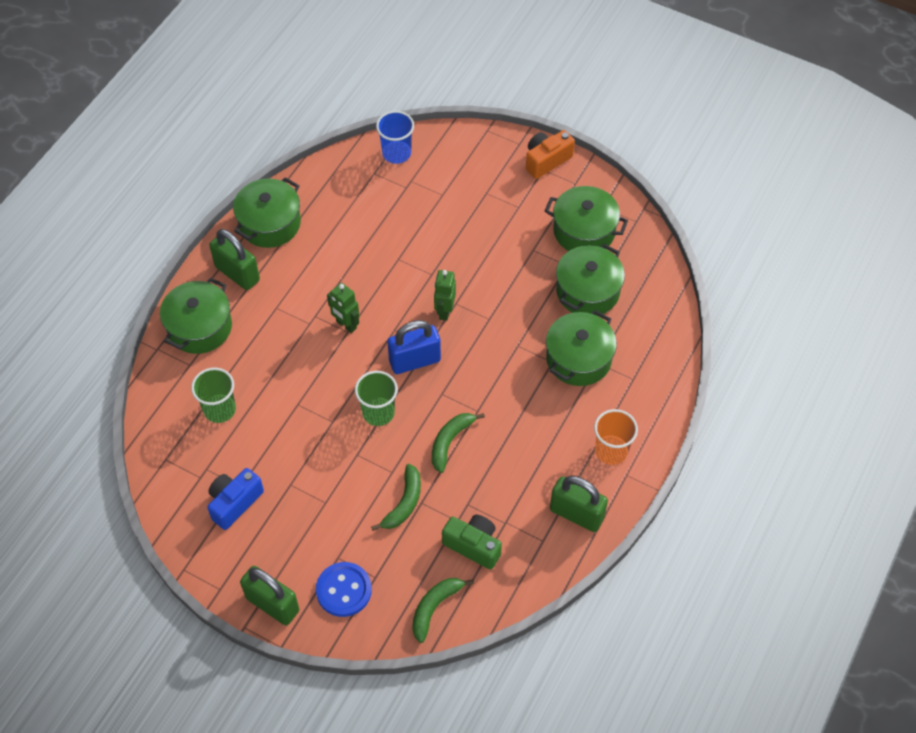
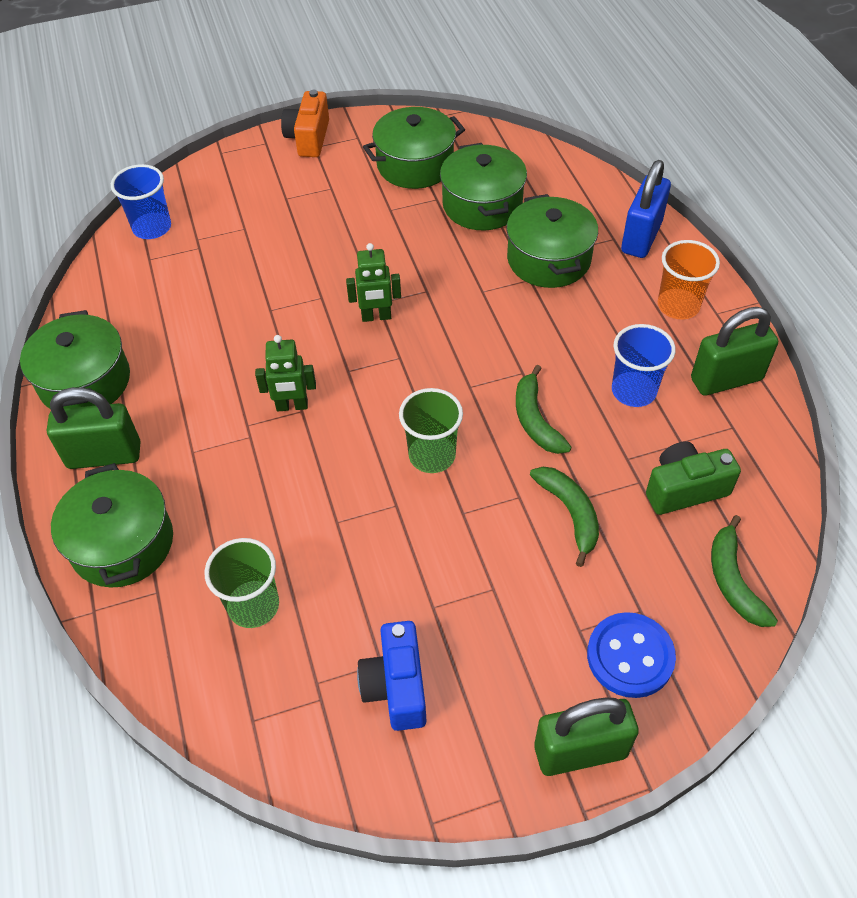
camera: 45 degrees left, 5 degrees down
blue padlock [387,320,441,374] -> blue padlock moved to [621,160,671,258]
green robot [434,270,456,321] -> green robot turned 60 degrees counterclockwise [346,243,401,322]
none -> blue cup [612,324,676,407]

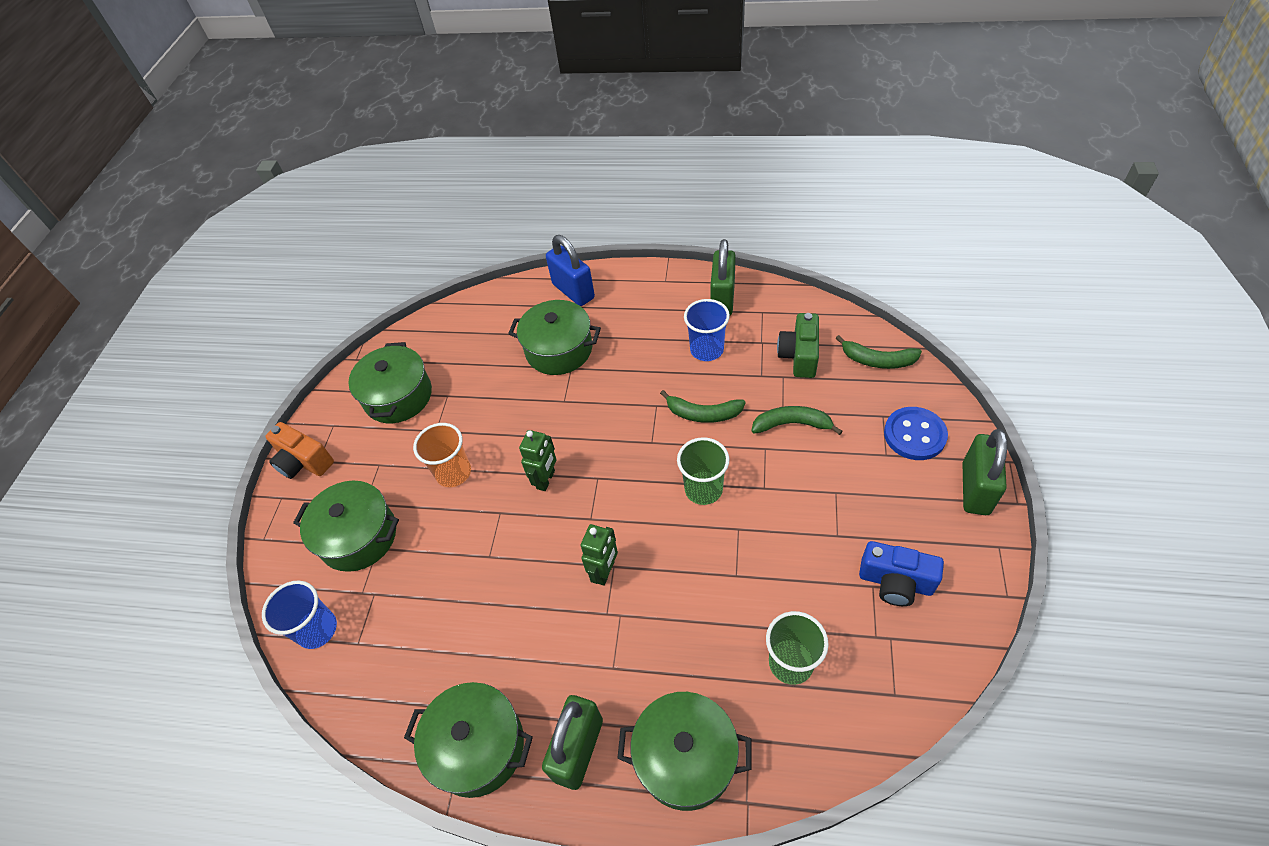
camera: 60 degrees left, 0 degrees up
green pot [440,143,527,231] -> green pot moved to [293,481,399,572]
orange cup [658,240,720,319] -> orange cup moved to [413,423,471,487]

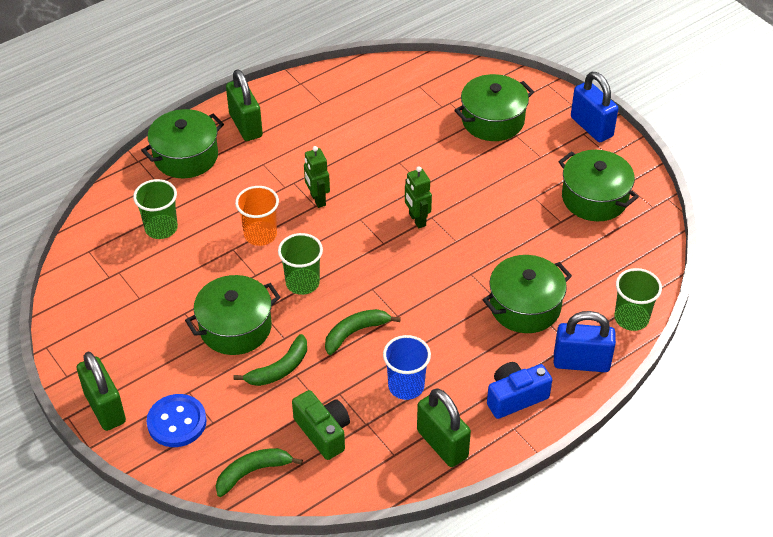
camera: 130 degrees right, 5 degrees down
blue cup [262,581,337,649] -> none
orange camera [266,422,334,479] -> blue padlock [571,72,618,142]
green pot [404,682,533,798] -> green pot moved to [185,275,281,355]
orange cup [413,423,471,487] -> orange cup moved to [235,186,279,246]
blue camera [859,541,944,606] -> blue camera moved to [487,362,552,419]
none -> green cup [614,268,662,331]

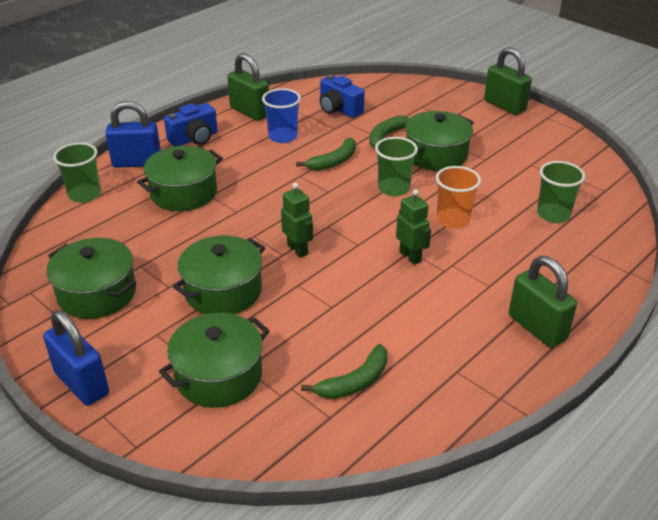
camera: 170 degrees right, 10 degrees down
green pot [141,109,224,178] -> green pot moved to [173,235,266,314]
blue button [147,394,207,447] -> none
green banana [216,448,303,497] -> green banana moved to [301,344,388,399]
green camera [292,390,350,460] -> blue camera [320,75,365,118]

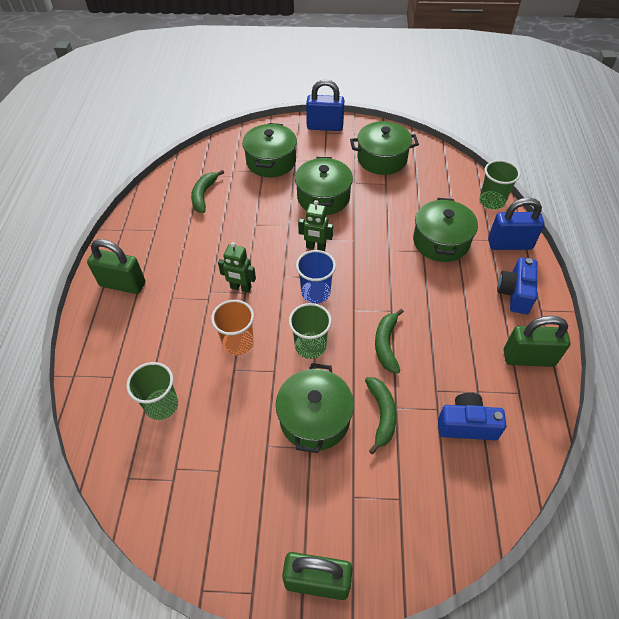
camera: 140 degrees right, 15 degrees up
blue padlock [105,101,161,168] -> blue padlock turned 45 degrees clockwise [488,198,544,250]
blue cup [262,88,301,143] -> blue cup moved to [296,250,336,304]

